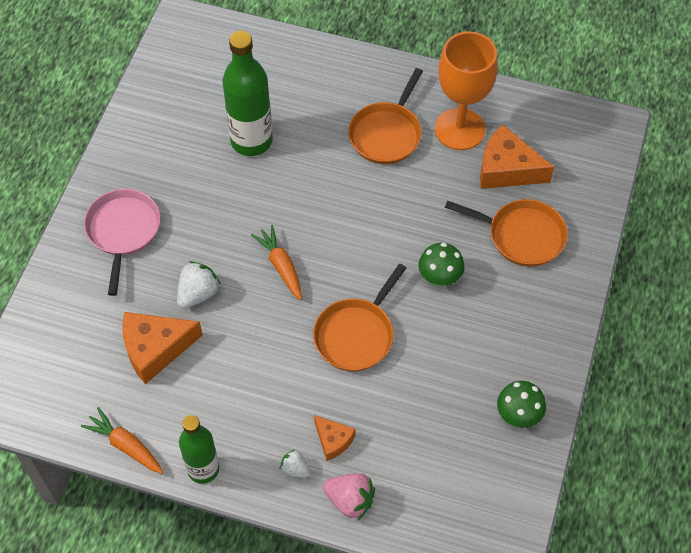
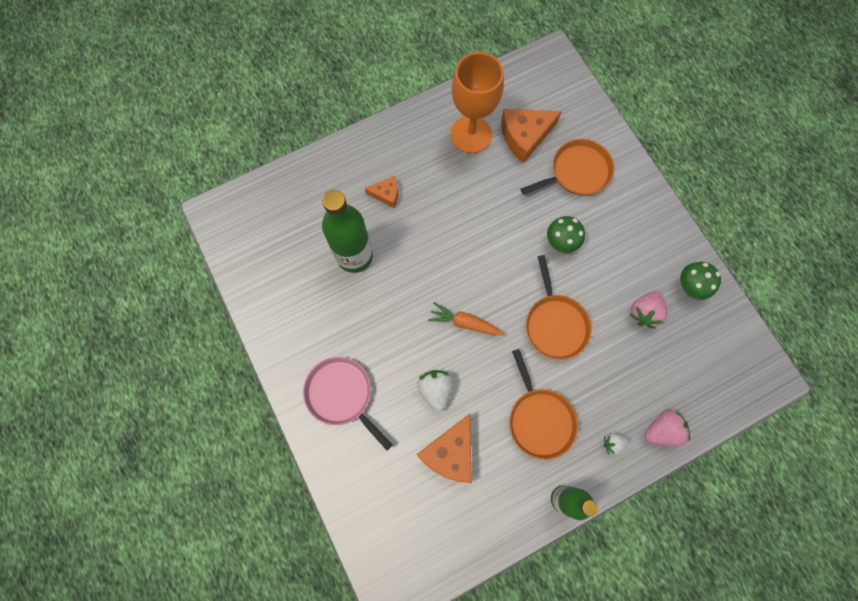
camera: 45 degrees left, 15 degrees up
orange carrot [81,407,163,474] -> none
orange cheese [314,415,356,461] -> orange cheese moved to [365,176,398,208]
orange pan [348,68,423,164] -> orange pan moved to [509,349,578,460]
none -> pink strawberry [630,291,667,329]

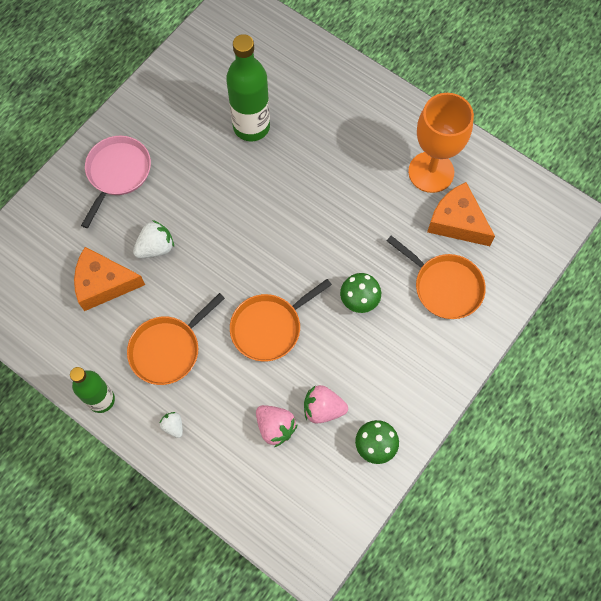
camera: 65 degrees right, 5 degrees down
orange cheese [365,176,398,208] -> none
orange carrot [428,302,504,336] -> none
pink strawberry [644,410,690,447] -> pink strawberry moved to [256,405,297,447]

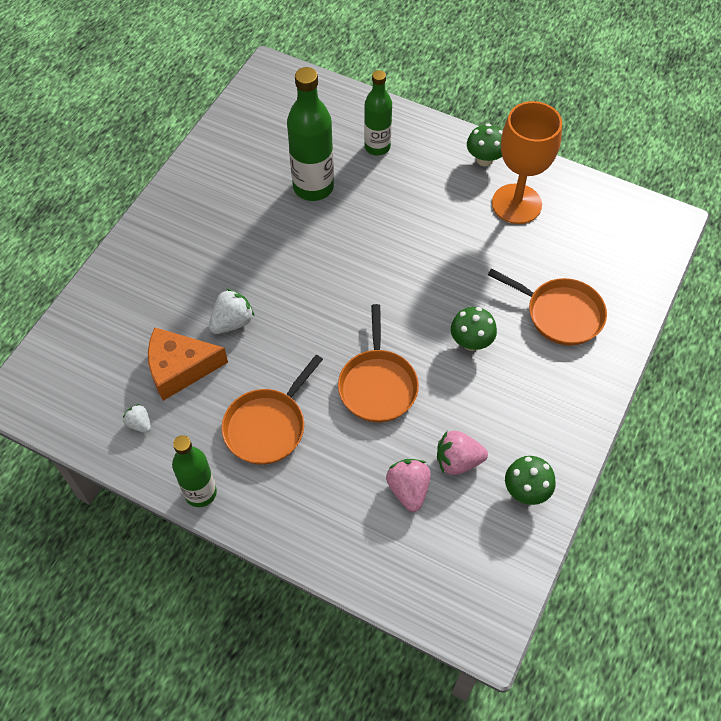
camera: 10 degrees left, 10 degrees down
pink pan [81,136,151,228] -> none
white strawberry [160,412,183,438] -> white strawberry moved to [123,404,151,433]
orange pan [230,279,332,362] -> orange pan turned 45 degrees counterclockwise [338,304,419,422]
pink strawberry [256,405,297,447] -> pink strawberry turned 135 degrees counterclockwise [386,459,431,512]
orange cheese [427,182,495,246] -> none
none -> green bottle [364,70,392,155]
none -> green mushroom [467,123,503,166]

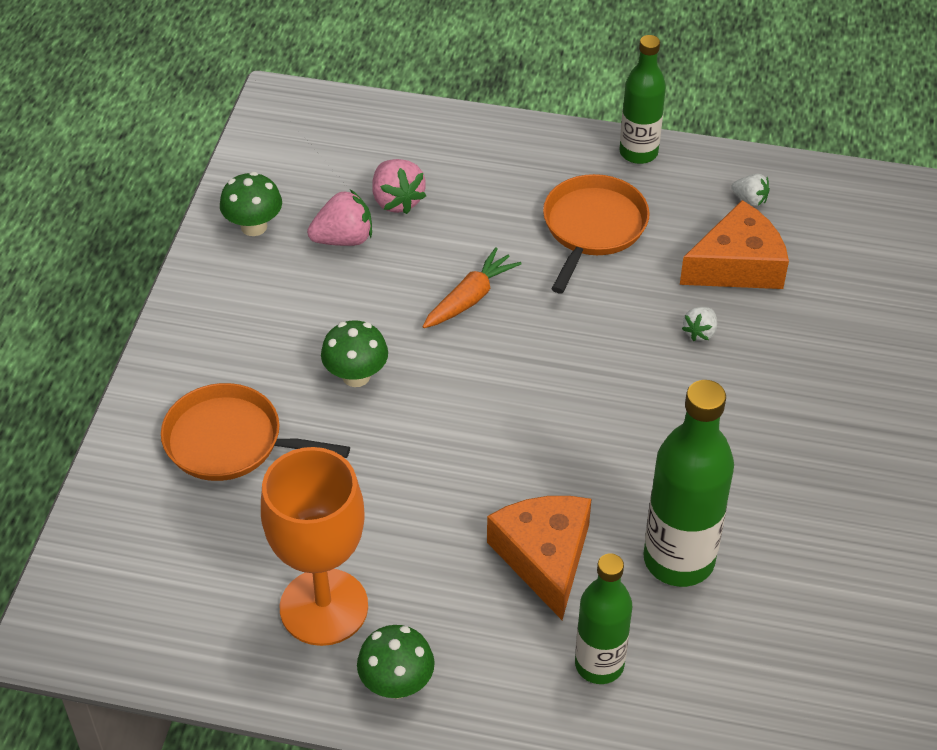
camera: 165 degrees right, 10 degrees down
white strawberry [209,289,255,334] -> white strawberry [682,307,717,341], size x0.60
orange pan [338,304,419,422] -> orange carrot [422,247,521,328]
none -> orange cheese [487,496,591,620]

